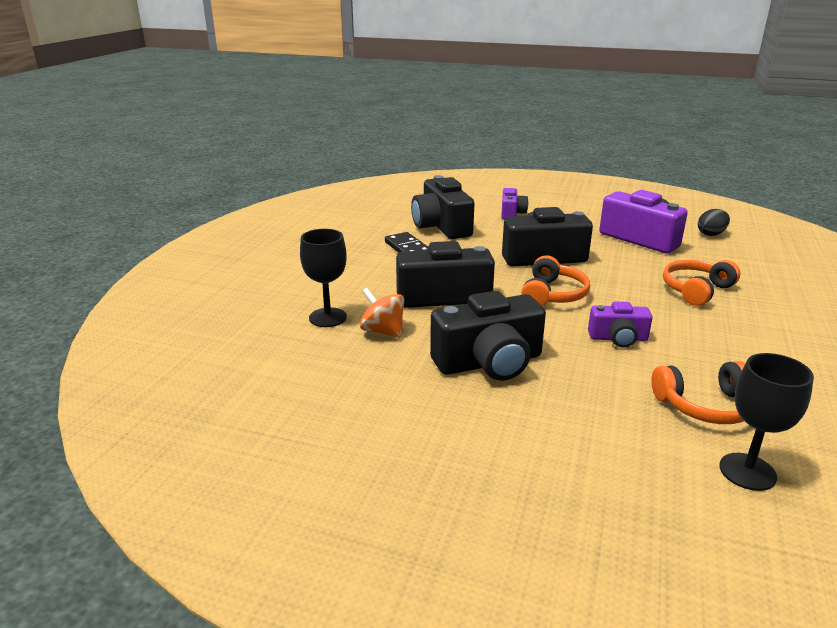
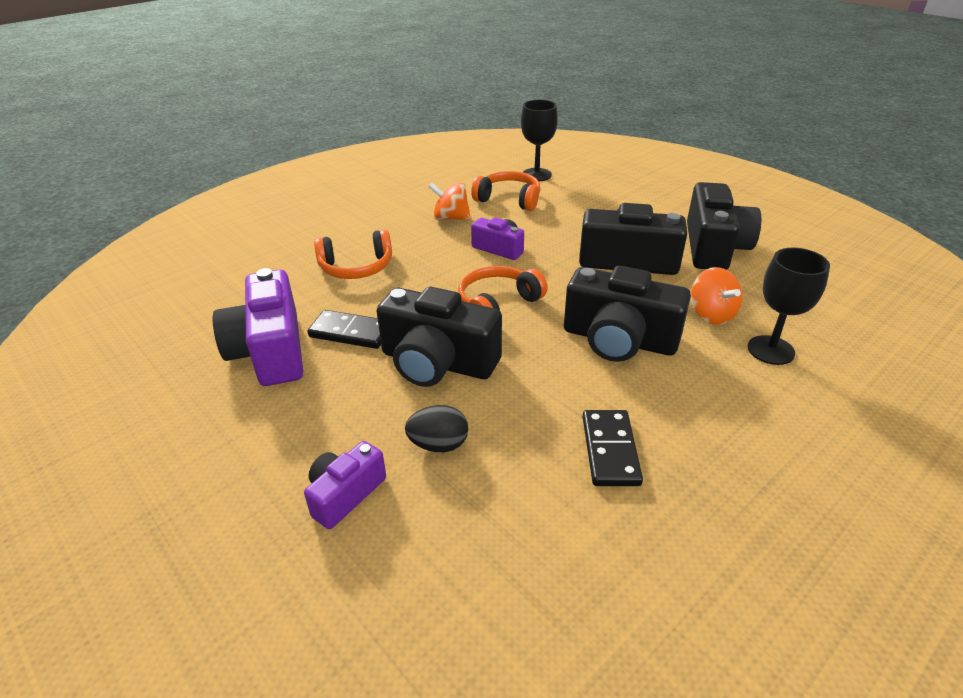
camera: 150 degrees left, 10 degrees up
black camera [411,175,474,239] -> black camera moved to [687,182,761,270]
black egg [698,209,730,236] -> black egg moved to [405,405,468,452]
none -> black domino [307,310,381,349]
none -> orange spinning top [428,182,471,220]

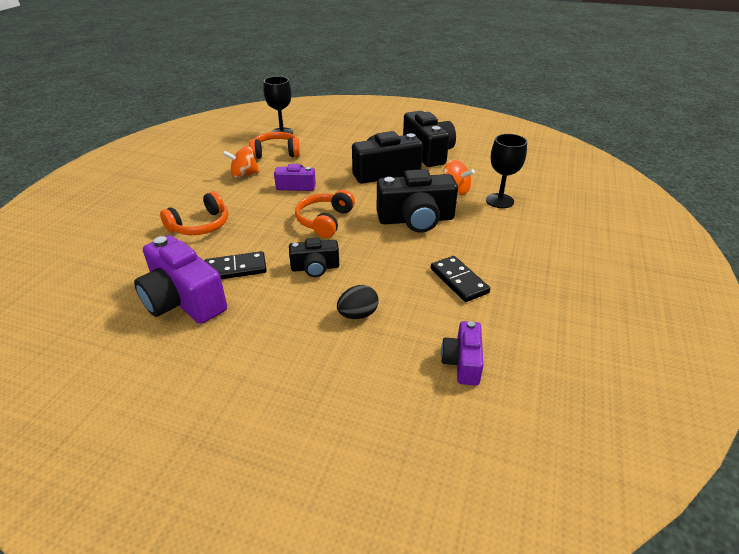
camera: 30 degrees left, 0 degrees up
purple camera [304,441,386,529] -> purple camera moved to [441,321,484,386]
black camera [377,287,502,387] -> black camera [289,238,339,277], size x0.56

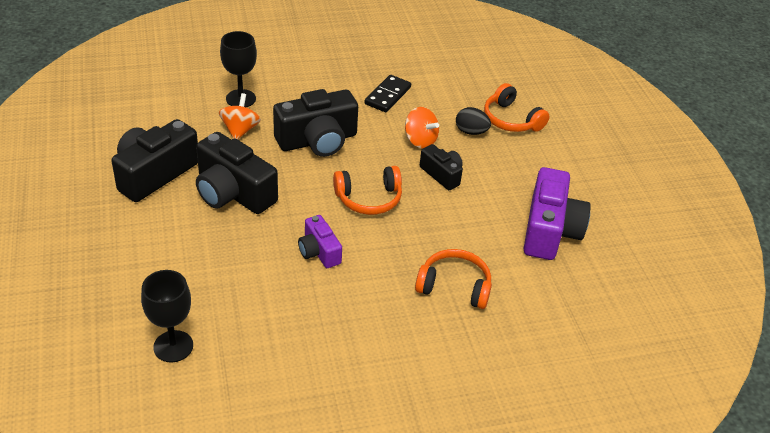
camera: 125 degrees left, 5 degrees up
black domino [205,251,267,279] -> none
orange spinning top [223,146,260,178] -> orange spinning top moved to [405,107,439,149]
orange headphones [249,132,300,159] -> orange headphones moved to [484,83,549,132]
black camera [377,169,458,233] -> black camera turned 105 degrees clockwise [273,89,358,157]
purple camera [441,321,484,386] -> none

